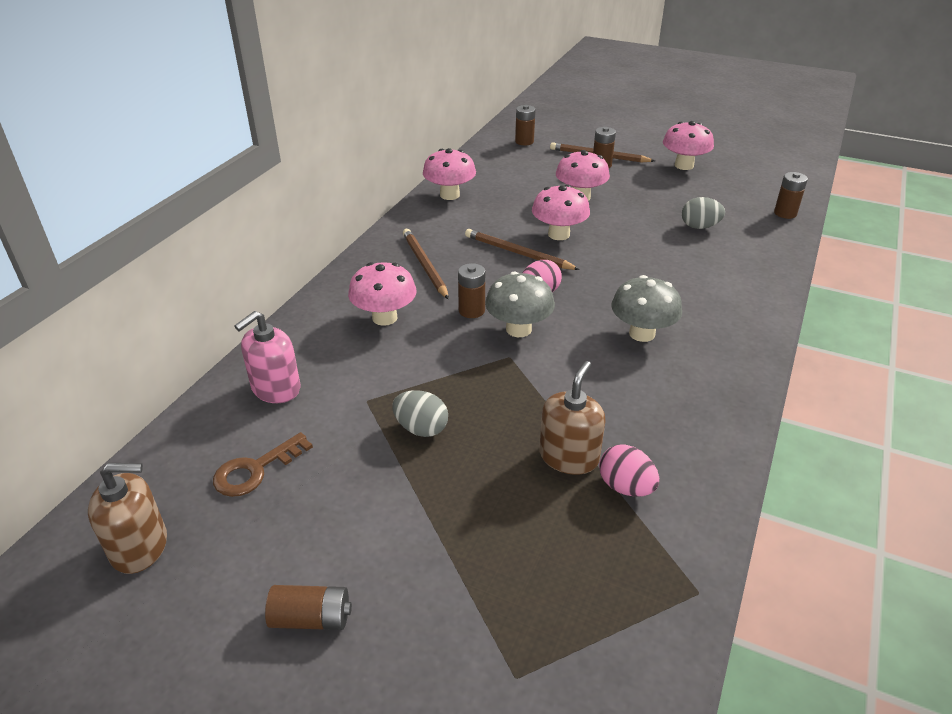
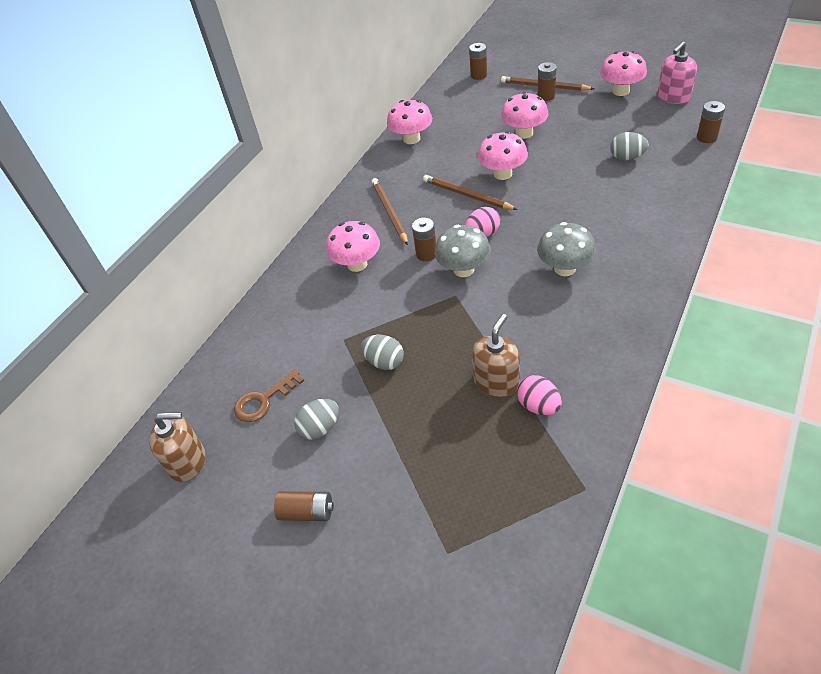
camera: 10 degrees right, 10 degrees up
pink soap dispenser [234,311,300,403] -> pink soap dispenser moved to [657,41,697,104]
none -> grey egg [294,399,339,440]

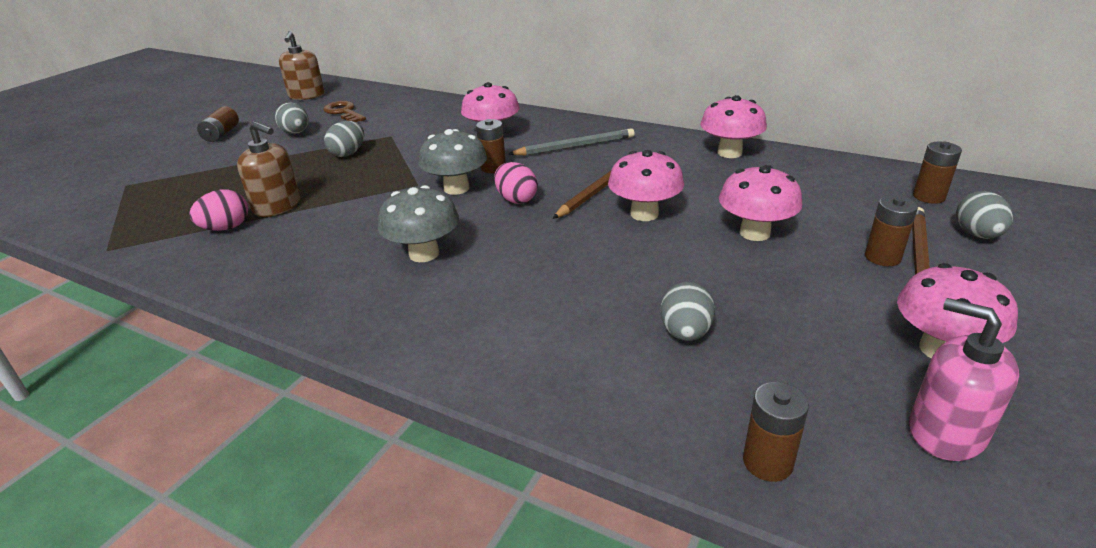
camera: 85 degrees right, 15 degrees down
brown pencil [372,178,408,245] -> grey pencil [508,128,635,155]
none -> grey egg [956,191,1013,239]

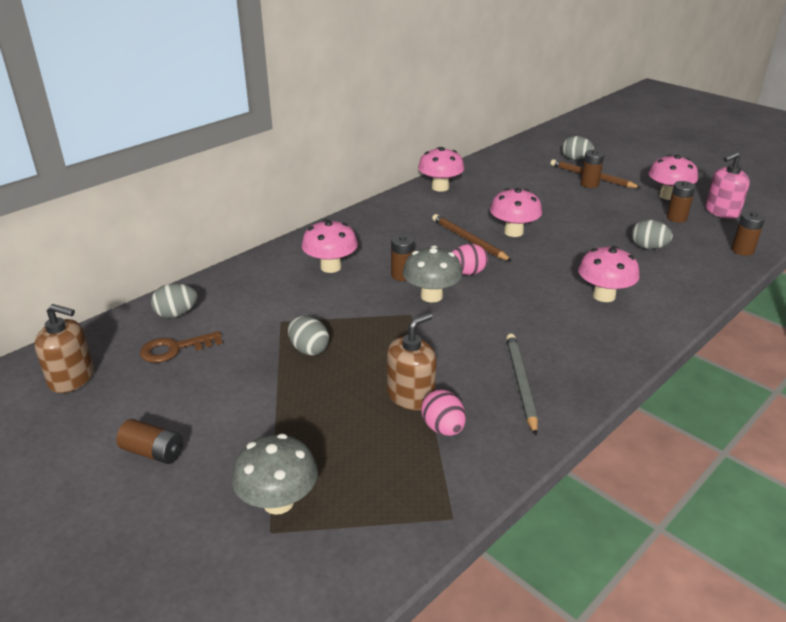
camera: 75 degrees left, 0 degrees up
grey egg [275,102,309,134] -> grey egg moved to [151,283,197,318]
grey mushroom [378,185,459,262] -> grey mushroom moved to [232,434,318,515]
grey pencil [508,128,635,155] -> grey pencil moved to [506,334,538,436]
pink mushroom [719,165,802,241] -> pink mushroom moved to [578,246,640,302]
brown battery [913,142,962,204] -> brown battery moved to [667,181,695,222]

